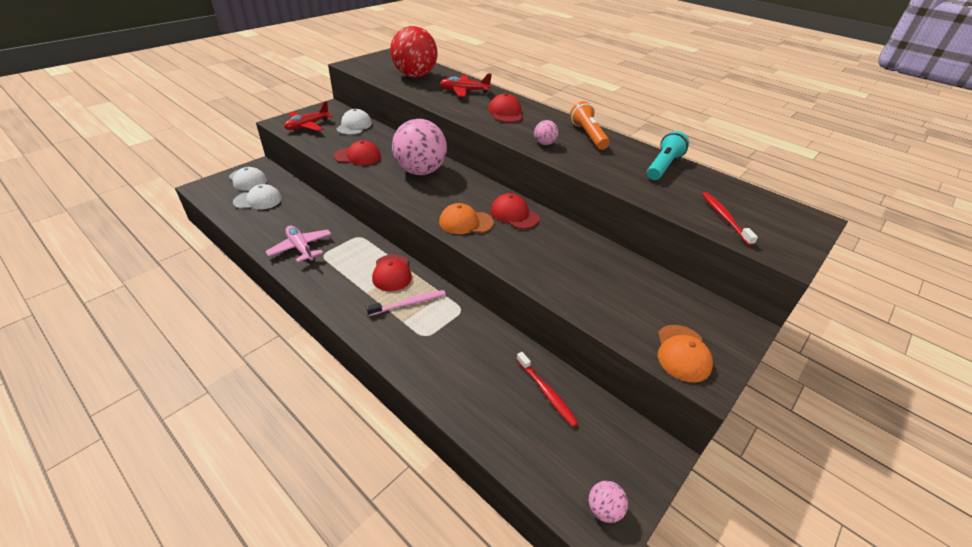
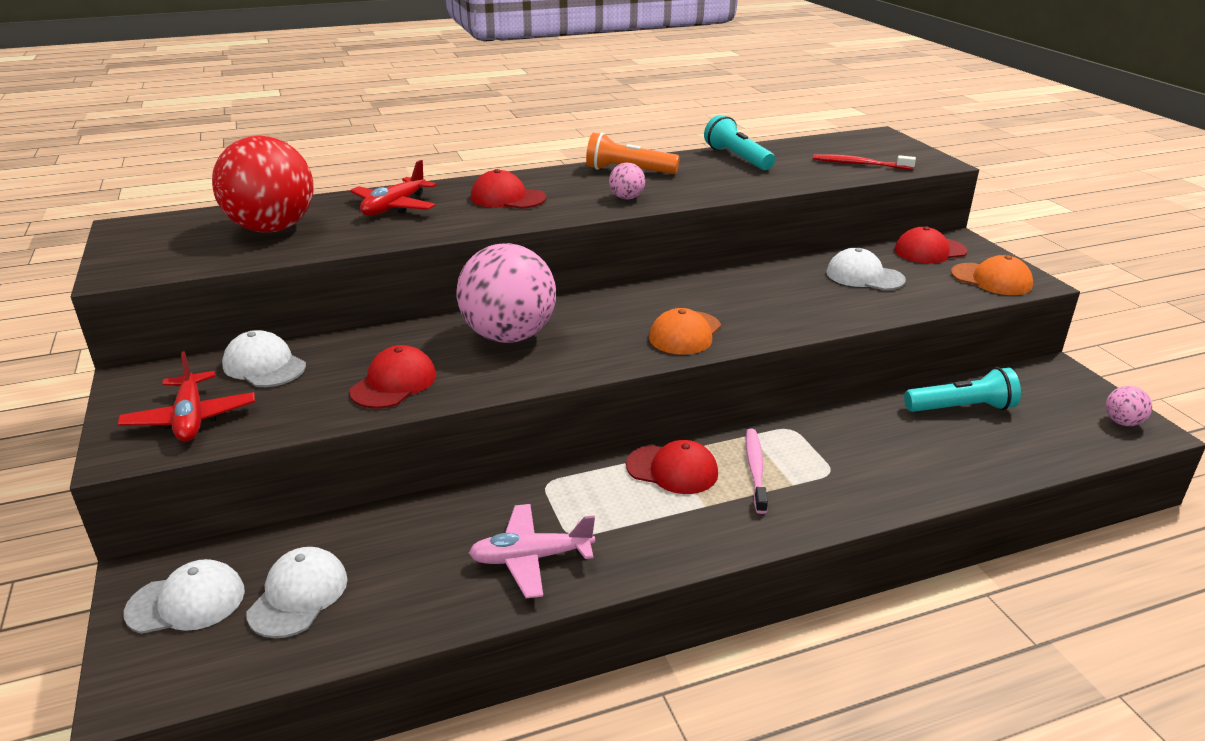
camera: 60 degrees left, 10 degrees down
red cap [491,193,540,229] -> red cap moved to [894,226,967,264]
red toothbrush [516,352,579,427] -> turquoise flashlight [904,367,1021,412]
none -> white cap [826,248,906,290]

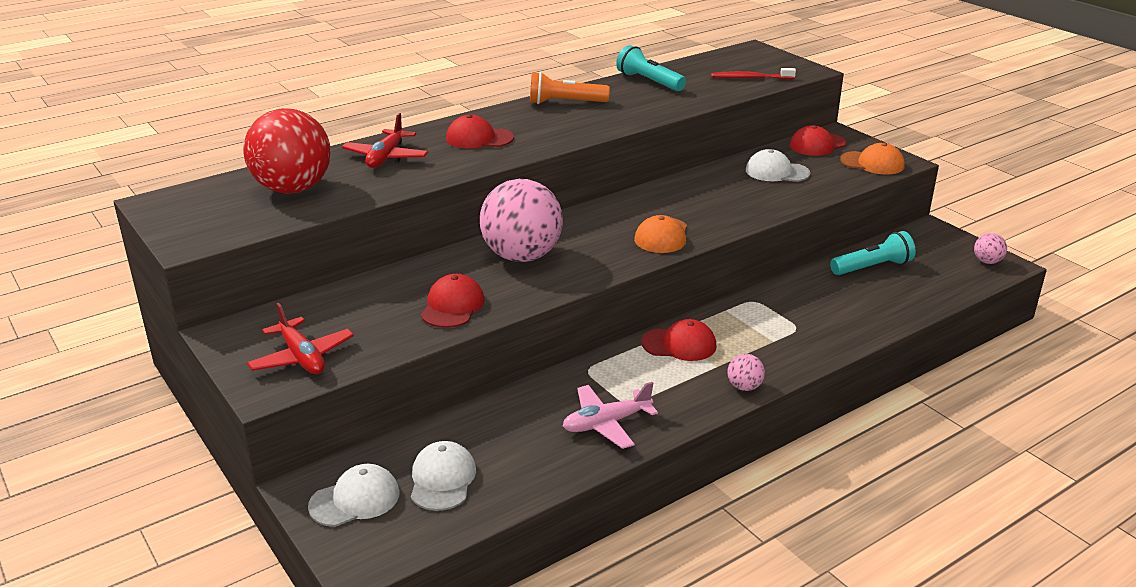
camera: 15 degrees left, 0 degrees up
white cap [222,330,306,387] -> none
pink ball [609,162,645,199] -> pink ball moved to [727,354,765,391]
pink toothbrush [746,429,768,514] -> none

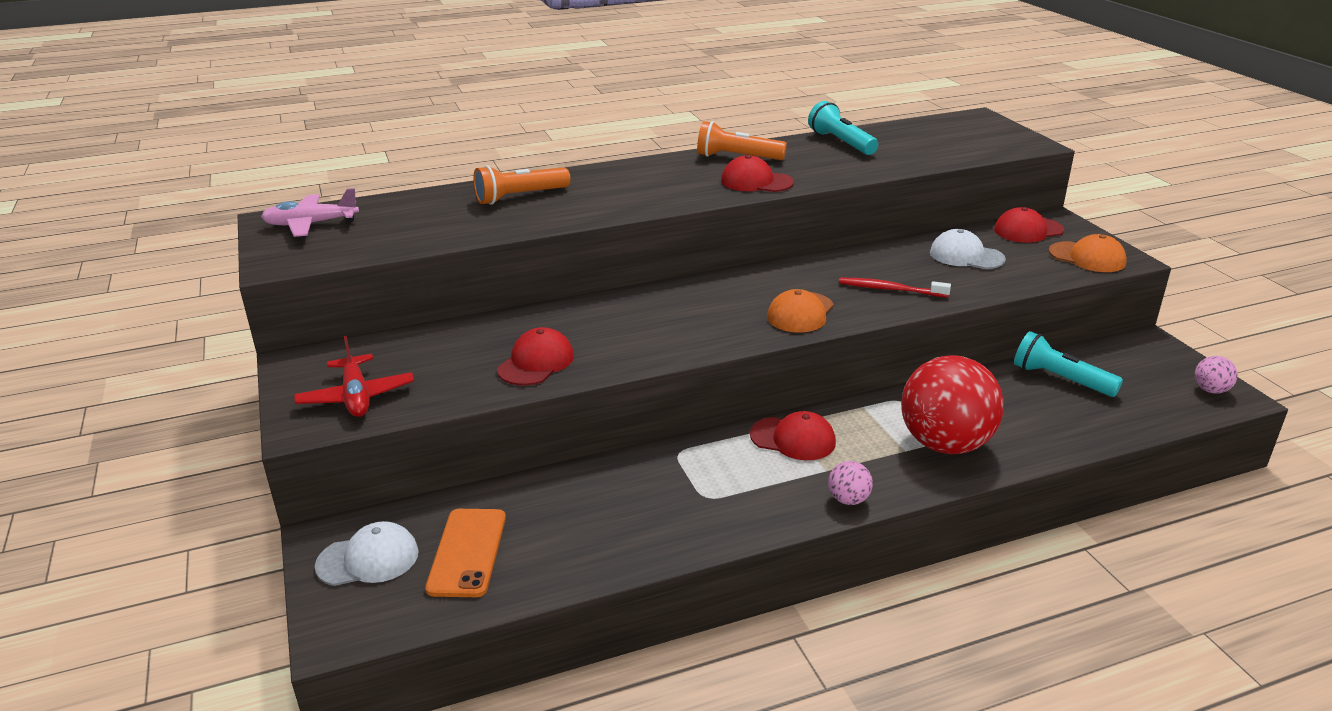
camera: 15 degrees right, 0 degrees up
red ball [243,108,331,194] -> red ball moved to [901,355,1004,454]
red plane [342,113,429,168] -> orange flashlight [473,165,570,205]
white cap [411,441,476,511] -> orange phone [425,509,506,597]
red cap [446,114,514,149] -> red cap moved to [721,155,794,192]
pink ball [480,179,563,262] -> none
pink plane [563,382,658,449] -> pink plane moved to [261,188,359,237]
red toothbrush [711,68,796,79] -> red toothbrush moved to [839,277,951,297]
turquoise flashlight [830,231,916,275] -> turquoise flashlight turned 135 degrees counterclockwise [1014,331,1123,397]

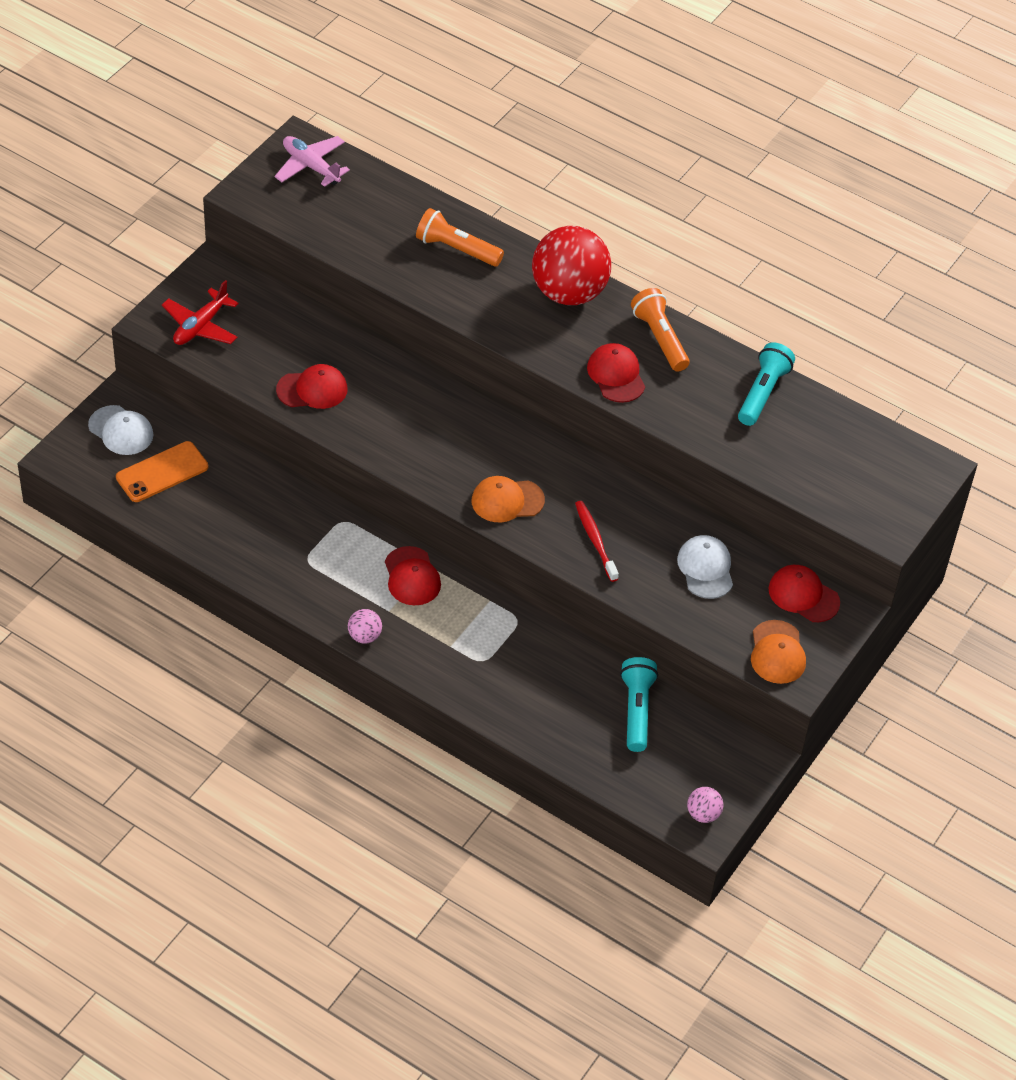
camera: 50 degrees right, 20 degrees up
red ball [901,355,1004,454] -> red ball moved to [532,226,611,305]

